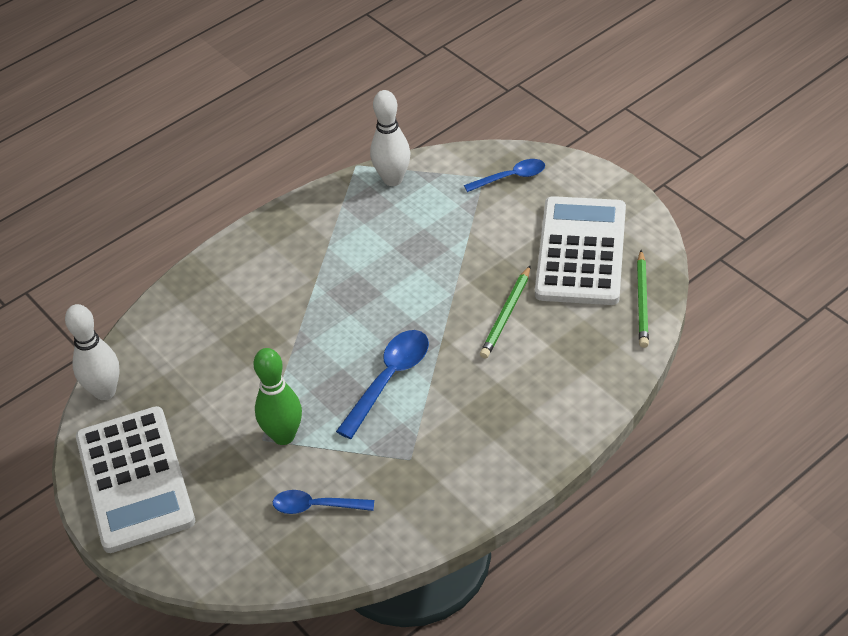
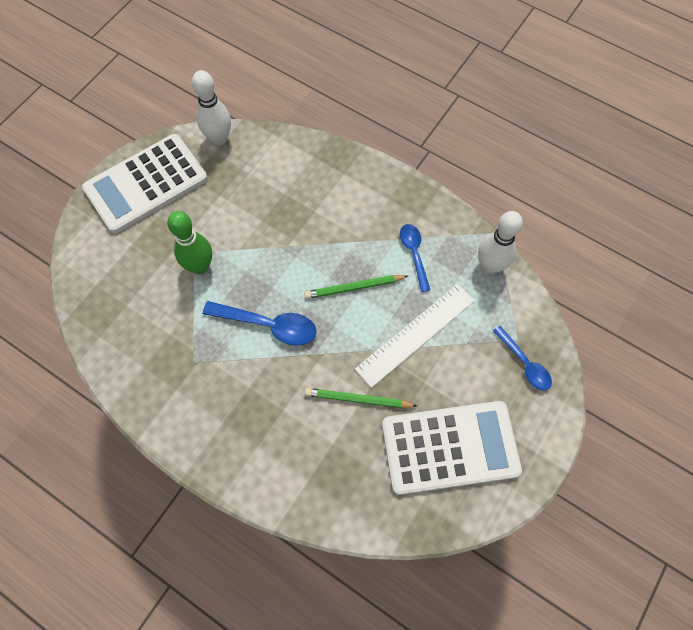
camera: 70 degrees right, 20 degrees up
blue spoon [273,490,374,514] -> blue spoon moved to [400,224,430,292]
green pencil [637,250,649,348] -> green pencil moved to [304,275,408,299]
none -> white ruler [355,284,474,388]

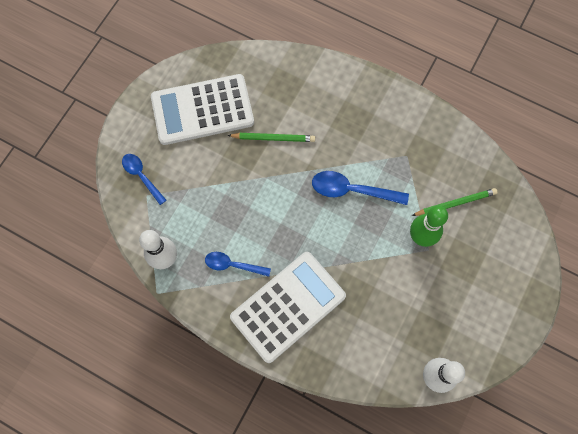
camera: 175 degrees right, 5 degrees up
white calculator [82,134,208,234] -> white calculator moved to [230,252,346,363]
green pencil [304,275,408,299] -> green pencil moved to [411,188,498,216]
white ruler [355,284,474,388] -> none
blue spoon [400,224,430,292] -> blue spoon turned 120 degrees clockwise [205,252,271,277]

